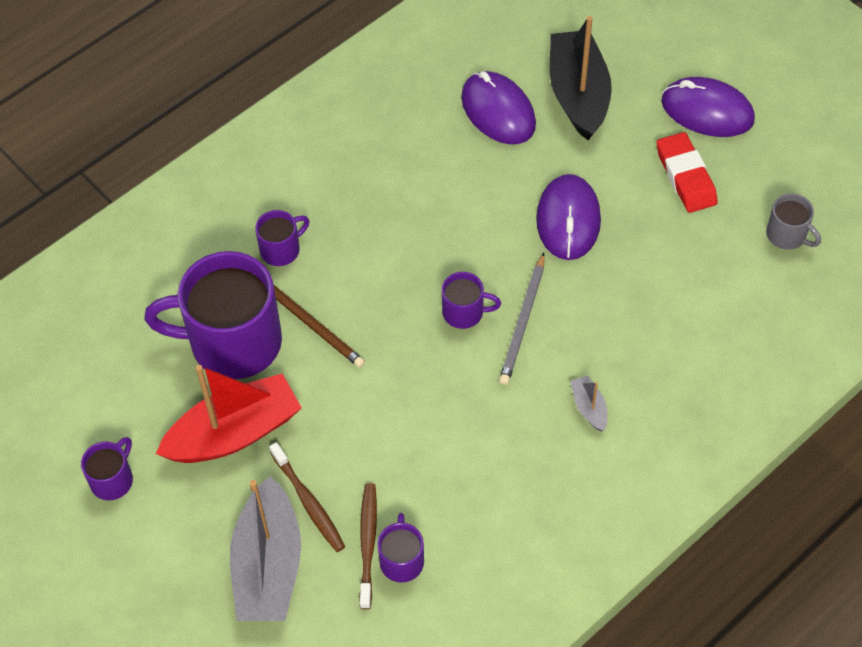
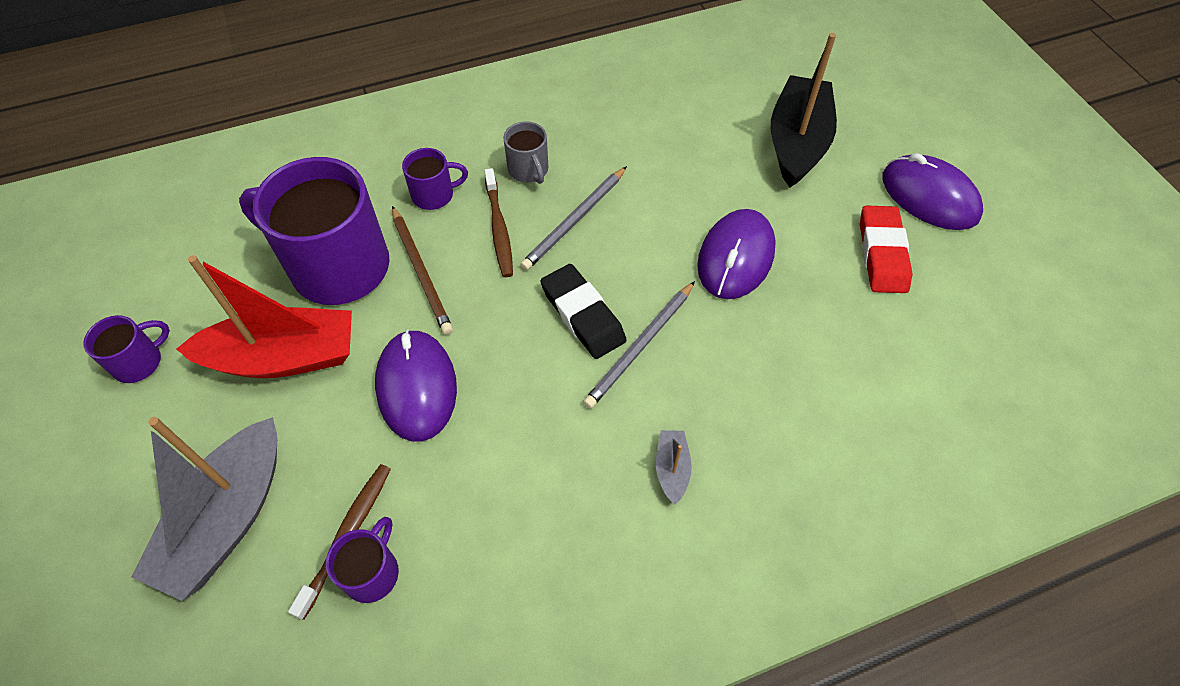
camera: 20 degrees right, 0 degrees up
brown toothbrush [269,442,345,552] -> brown toothbrush moved to [484,168,513,277]
purple mug [442,272,501,329] -> black eraser [541,264,626,359]
purple mouse [461,71,536,144] -> purple mouse moved to [375,329,457,442]
grey mug [766,193,821,250] -> grey mug moved to [503,121,548,184]
none -> grey pencil [520,166,627,270]

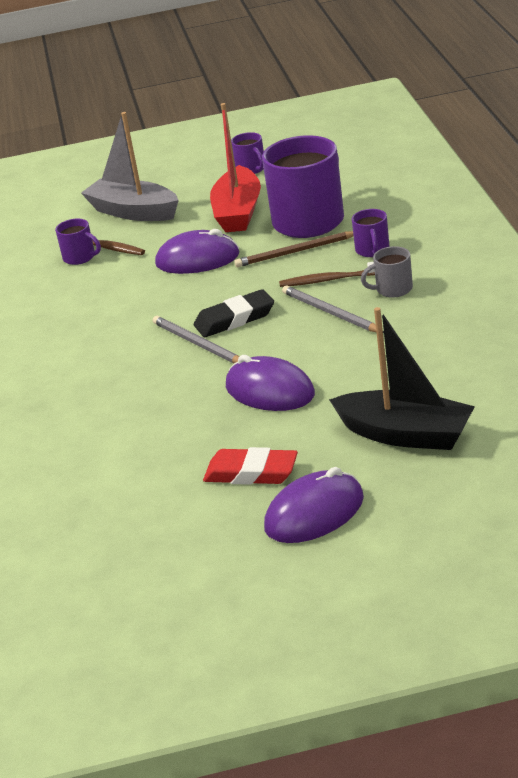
camera: 105 degrees right, 25 degrees down
grey boat [656,430,692,504] -> none

